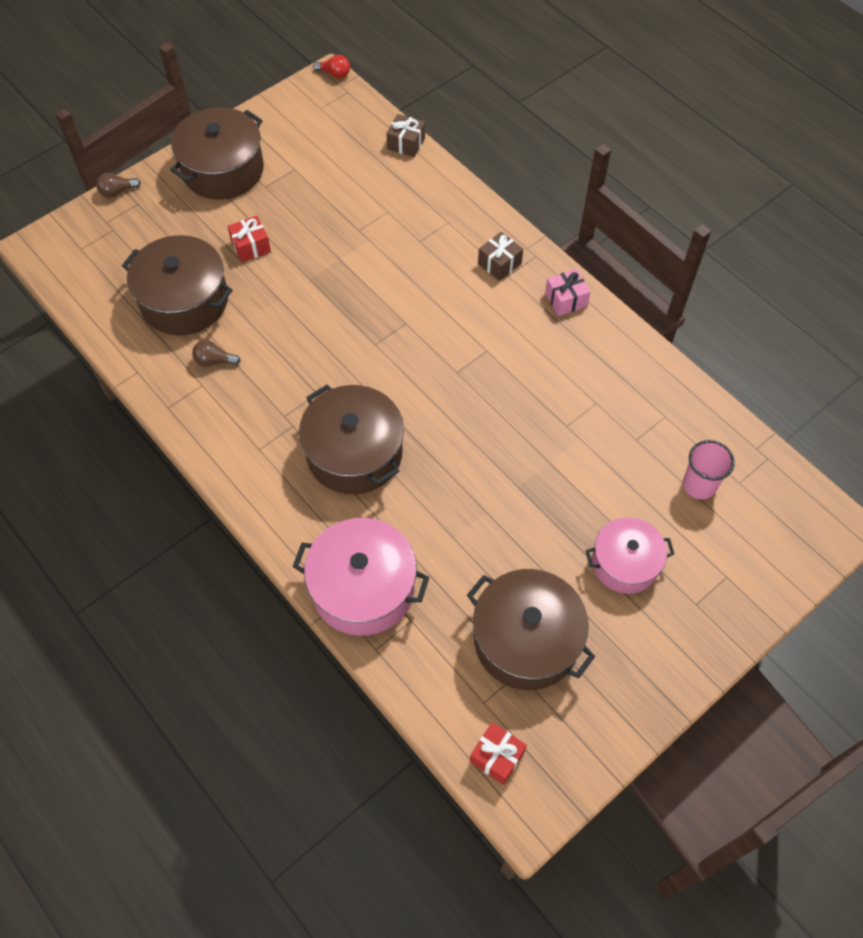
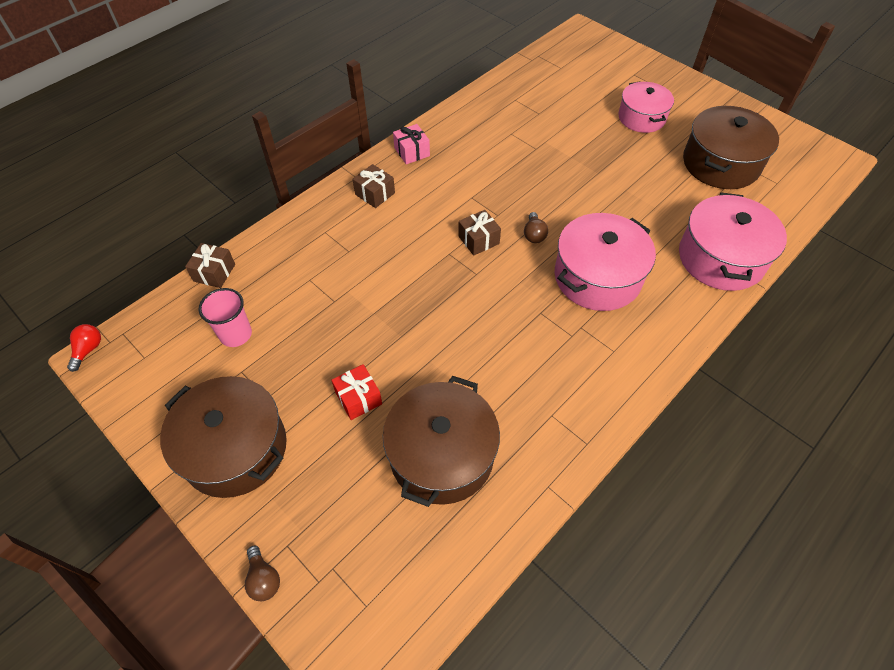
camera: 95 degrees left, 5 degrees down
brown light bulb [192,340,240,367] -> brown light bulb moved to [524,212,548,243]
brown pot [299,385,404,494] -> pink pot [555,213,656,311]
red gift [470,722,527,785] -> none
pink cup [683,440,735,499] -> pink cup moved to [199,288,252,347]
none -> brown gift [458,210,501,256]

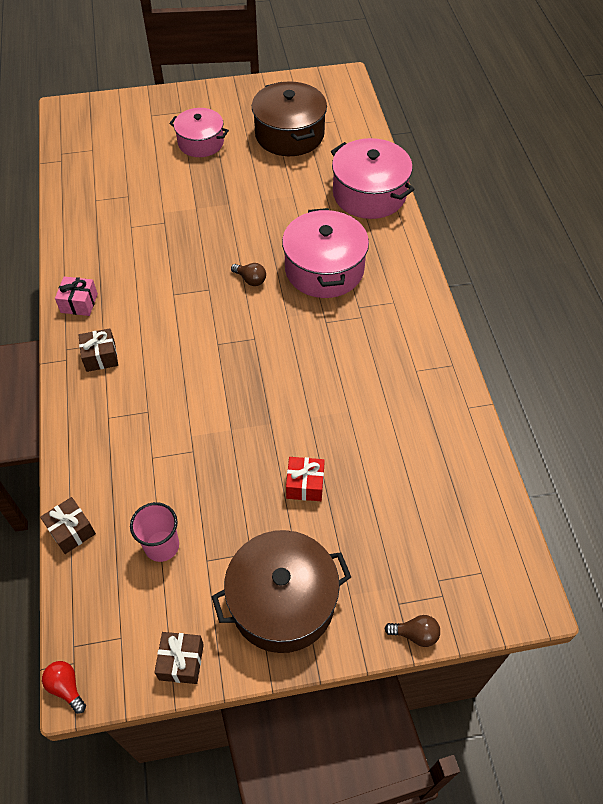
camera: 55 degrees left, 0 degrees up
brown pot [383,376,500,507] -> none
brown gift [458,210,501,256] -> brown gift moved to [154,632,204,684]

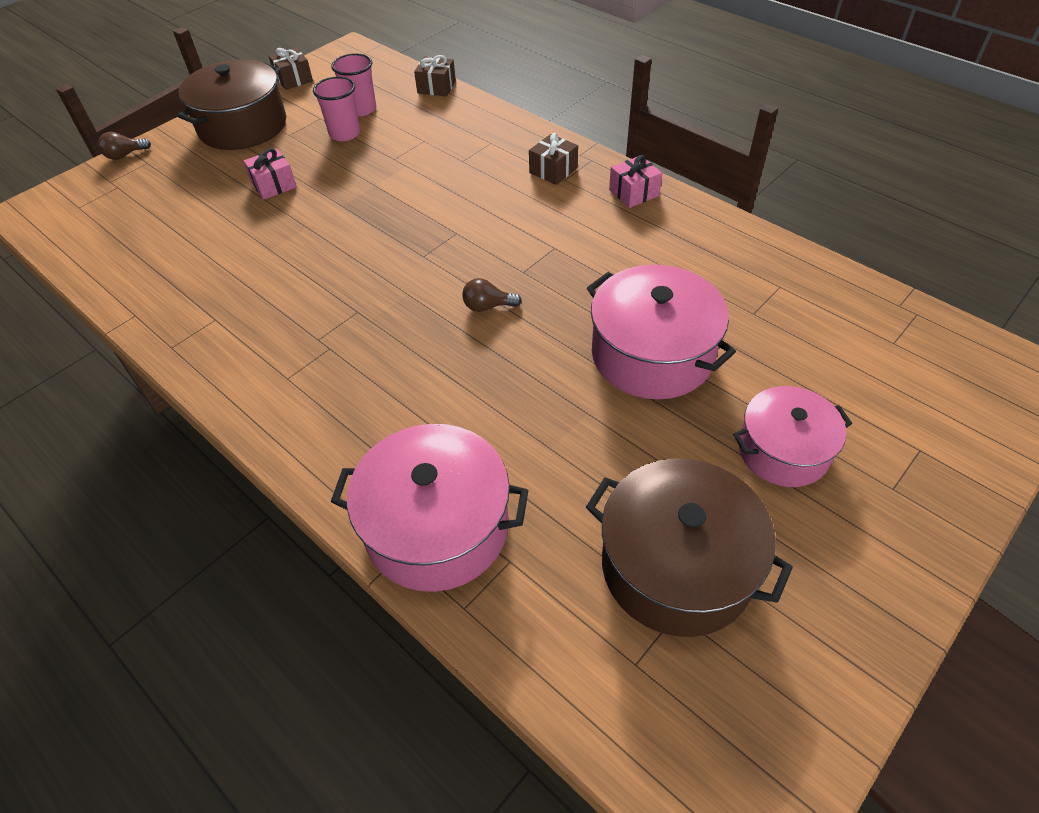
camera: 145 degrees right, 5 degrees down
red light bulb [42,661,86,714] -> none
pink pot [282,208,369,298] -> pink pot moved to [587,265,736,400]
red gift [286,457,325,501] -> pink gift [244,148,297,200]
none -> pink cup [313,77,360,141]

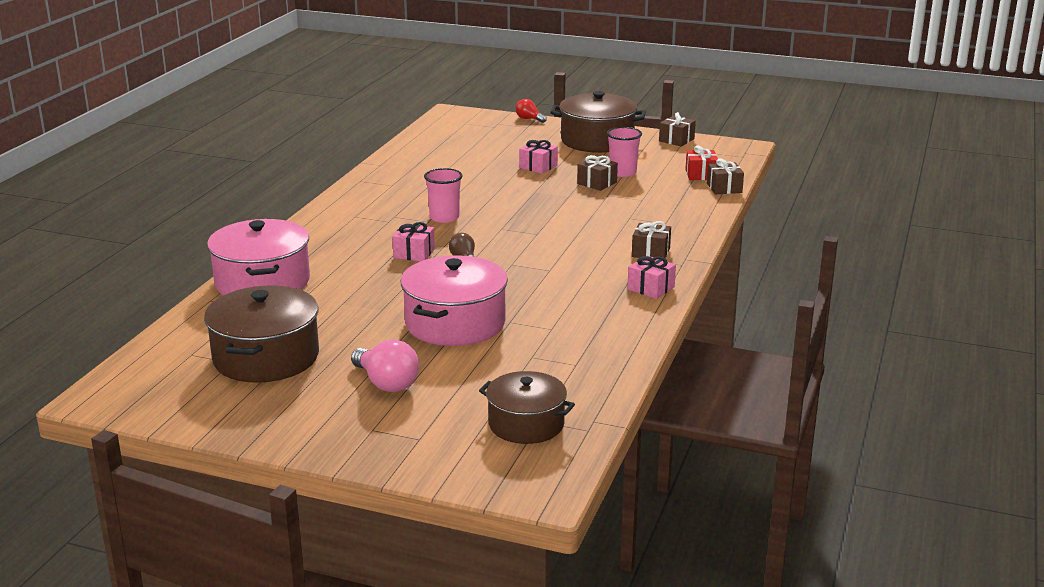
camera: 65 degrees right, 25 degrees down
brown light bulb [98,132,151,160] -> red light bulb [516,99,547,123]
pink cup [331,53,376,116] -> pink cup moved to [424,168,463,223]
pink pot [733,386,852,487] -> pink light bulb [351,339,419,392]
none -> pink gift [392,222,435,261]
none -> brown pot [479,371,575,444]
none -> brown gift [577,155,618,191]
none -> red gift [685,146,718,180]

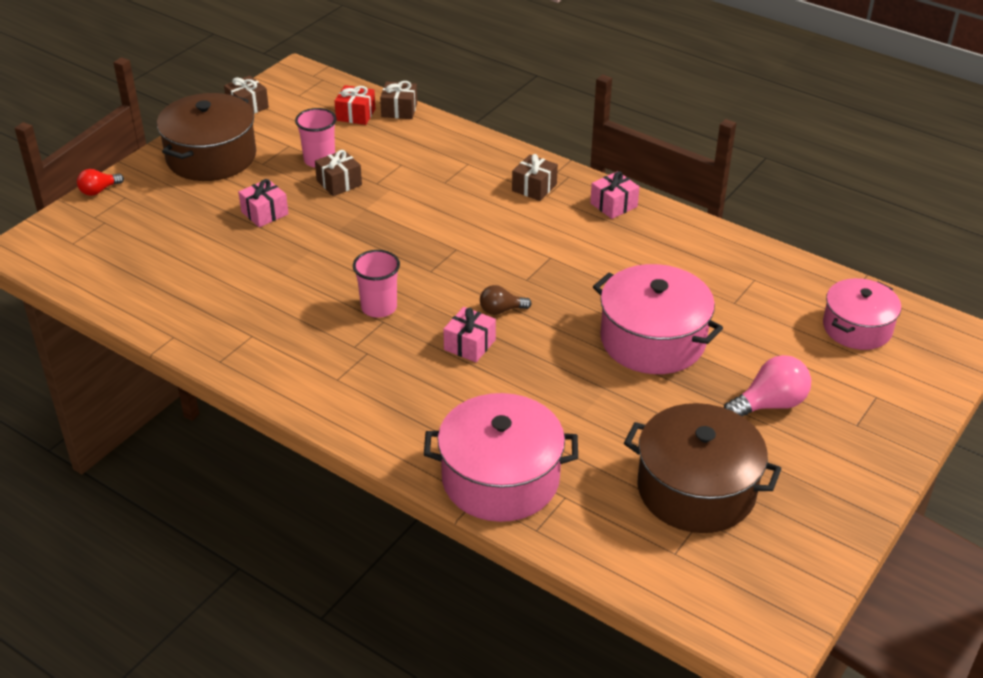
camera: 75 degrees left, 15 degrees up
brown pot [479,371,575,444] -> pink pot [823,278,901,350]

